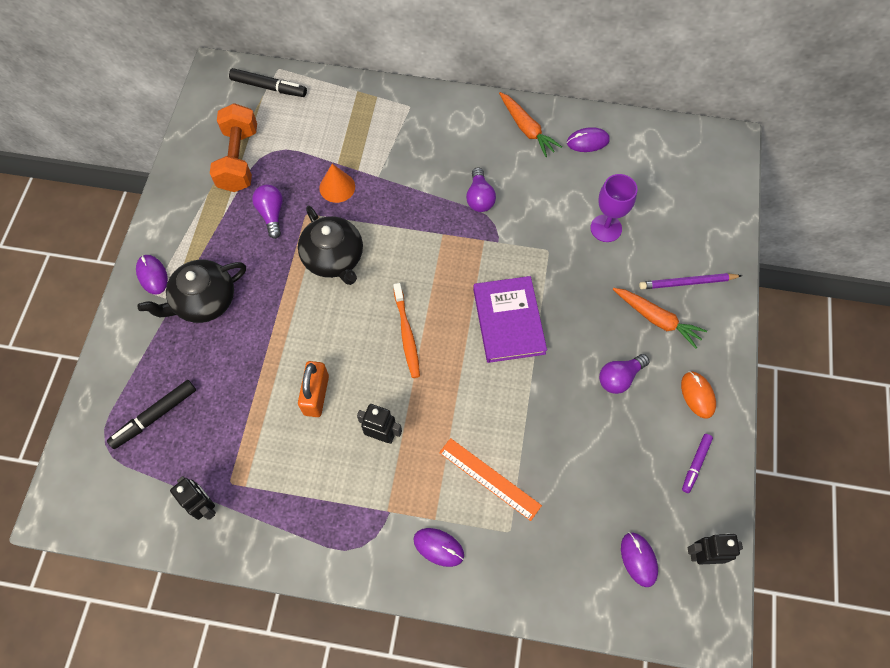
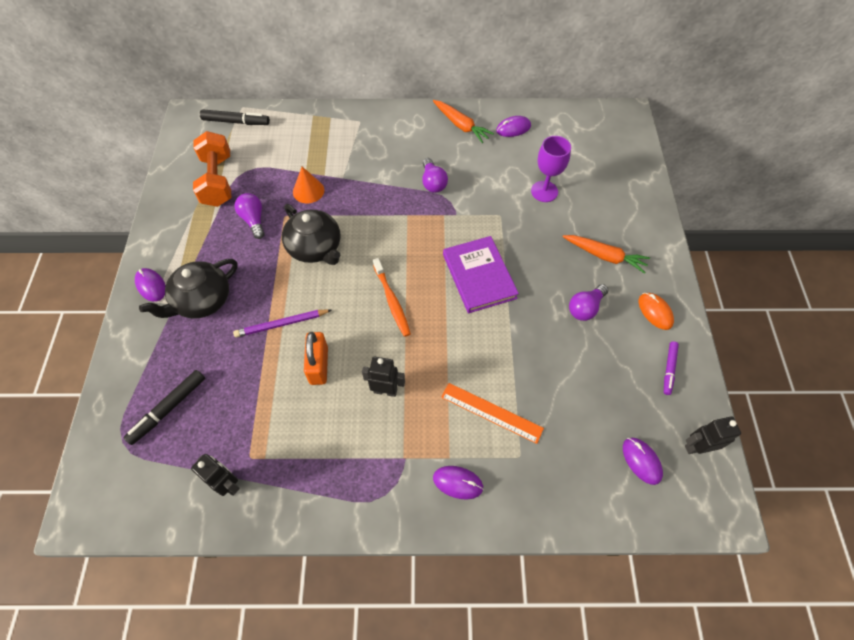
camera: 10 degrees left, 5 degrees down
purple pencil [639,273,742,289] -> purple pencil moved to [233,309,332,338]

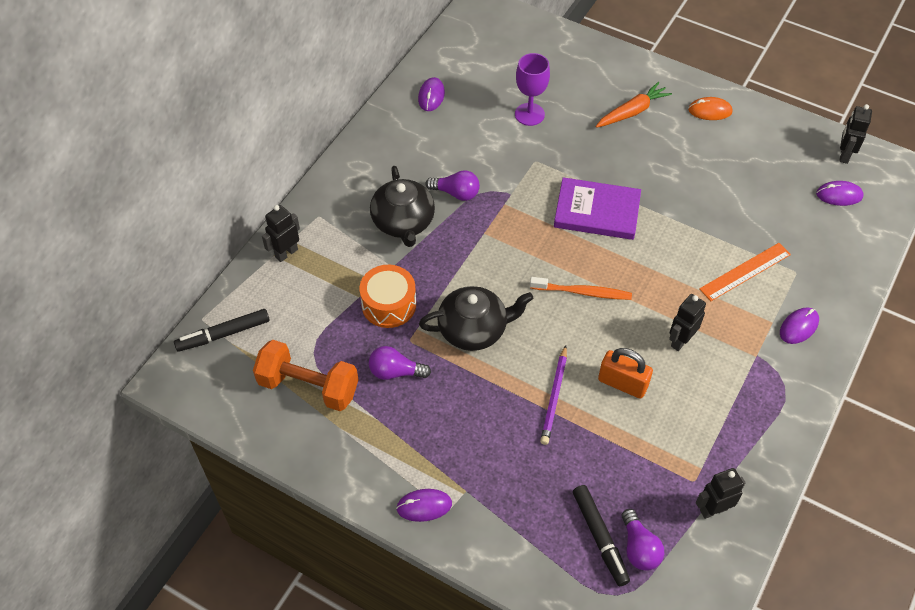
camera: 60 degrees left, 5 degrees down
black teapot [139,259,238,319] -> black teapot moved to [370,166,435,247]
black marker [200,109,270,125] -> black marker turned 150 degrees counterclockwise [174,309,270,352]
orange cone [293,167,324,203] -> orange drum [359,265,416,328]
orange carrot [433,100,494,143] -> none
purple light bulb [569,284,609,321] -> purple light bulb moved to [622,509,664,571]
purple marker [664,342,679,395] -> none
none -> black robot [262,205,300,262]

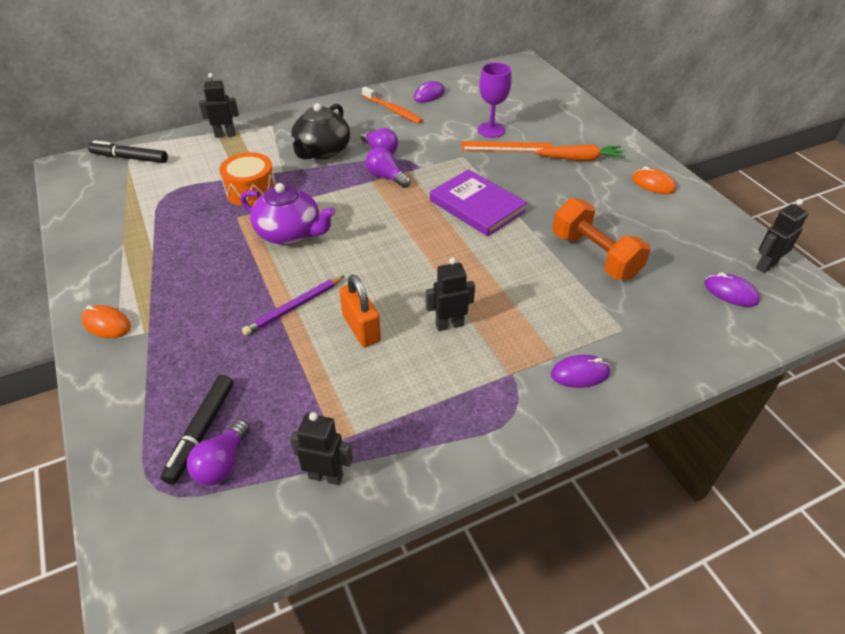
camera: 35 degrees right, 10 degrees down
orange dumbbell [253,340,358,411] -> orange dumbbell moved to [552,198,651,280]
purple light bulb [369,346,431,380] -> purple light bulb moved to [366,147,411,188]
purple mouse [396,489,452,522] -> orange mouse [81,305,131,338]
black teapot [419,286,533,351] -> purple teapot [241,183,336,245]
orange toothbrush [530,277,632,300] -> orange toothbrush moved to [362,87,423,124]
orange ruler [699,243,791,301] -> orange ruler moved to [462,141,552,152]

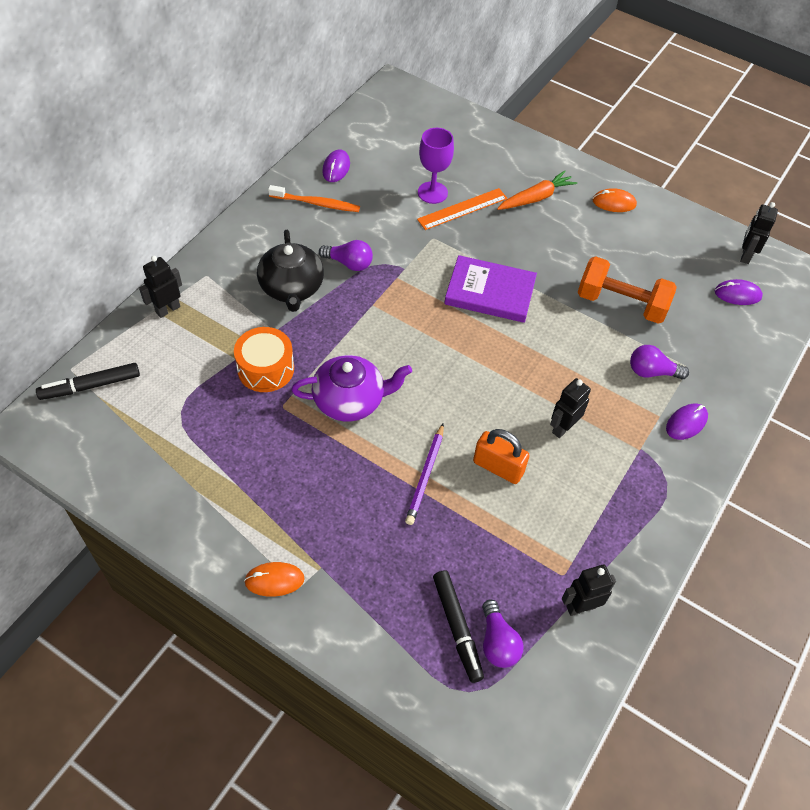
camera: 35 degrees left, 10 degrees up
purple light bulb [366,147,411,188] -> purple light bulb moved to [630,345,689,379]

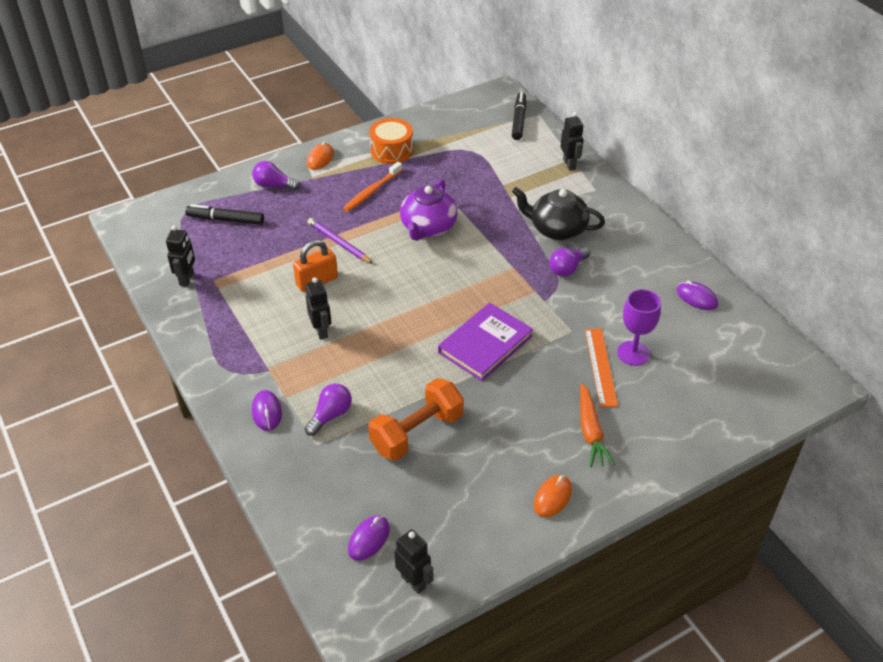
camera: 120 degrees right, 10 degrees down
orange drum [234,327,294,392] -> orange drum moved to [369,118,413,164]
orange toothbrush [268,185,360,212] -> orange toothbrush moved to [343,162,402,212]
purple light bulb [482,599,523,668] -> purple light bulb moved to [252,161,300,190]

